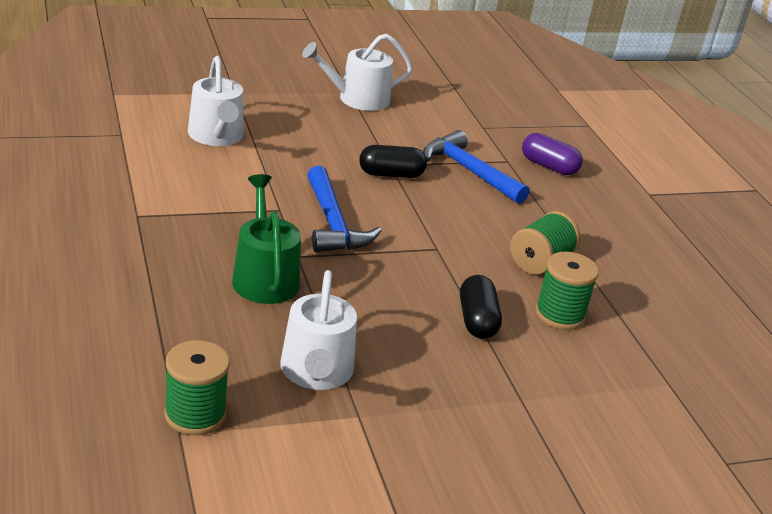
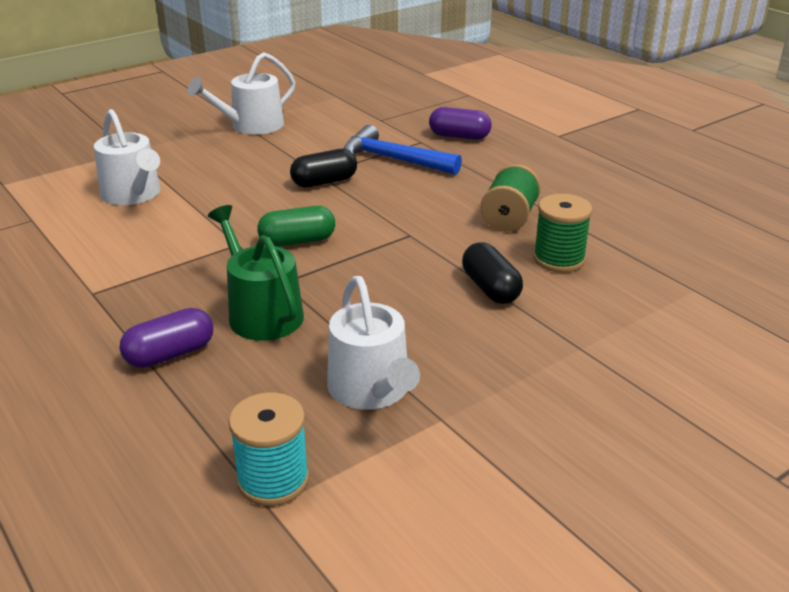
camera: 15 degrees left, 0 degrees up
green spool [164,340,230,435] -> turquoise spool [228,393,309,506]
blue hammer [307,166,382,252] -> green capsule [257,206,335,247]
none -> purple capsule [119,308,213,368]

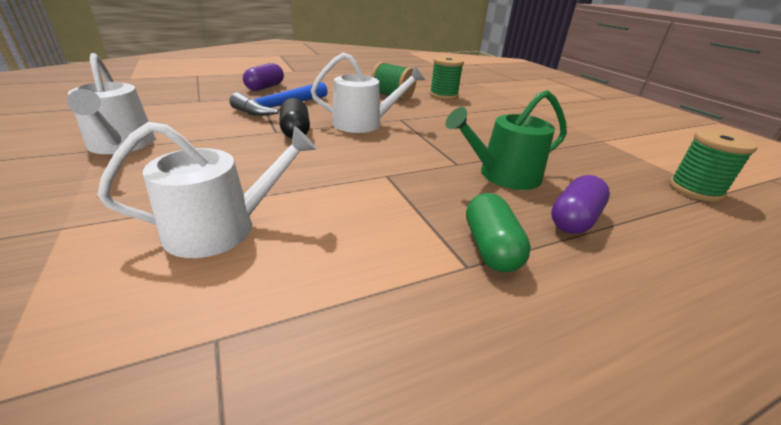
camera: 80 degrees left, 0 degrees up
purple capsule [119,308,213,368] -> purple capsule turned 60 degrees clockwise [551,175,610,234]
turquoise spool [228,393,309,506] -> green spool [669,129,758,202]
green capsule [257,206,335,247] -> green capsule moved to [466,193,531,272]
white watering can [327,276,420,410] -> white watering can moved to [311,53,425,133]
black capsule [462,242,523,304] -> none

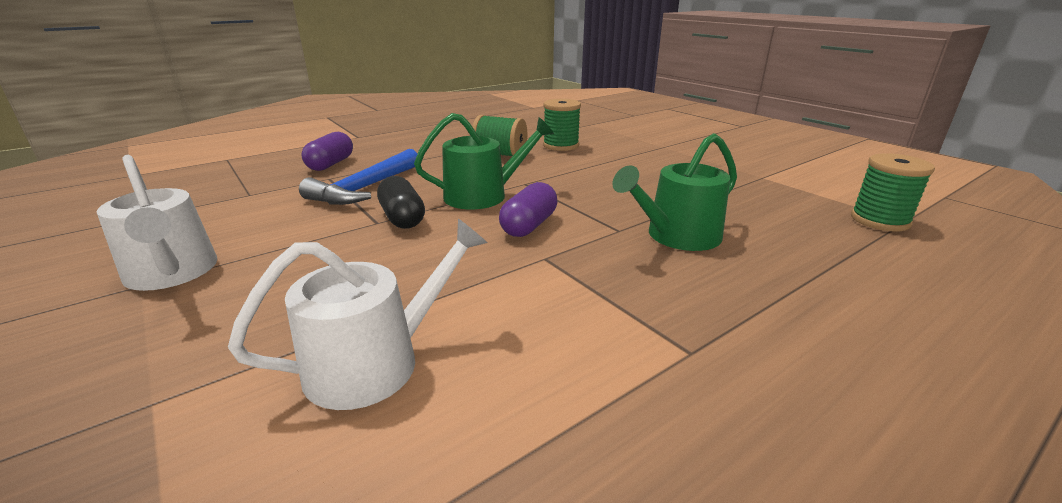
camera: 10 degrees left, 5 degrees down
white watering can [311,53,425,133] -> green watering can [414,113,554,209]
green capsule [466,193,531,272] -> none
purple capsule [551,175,610,234] -> purple capsule moved to [499,182,558,237]

